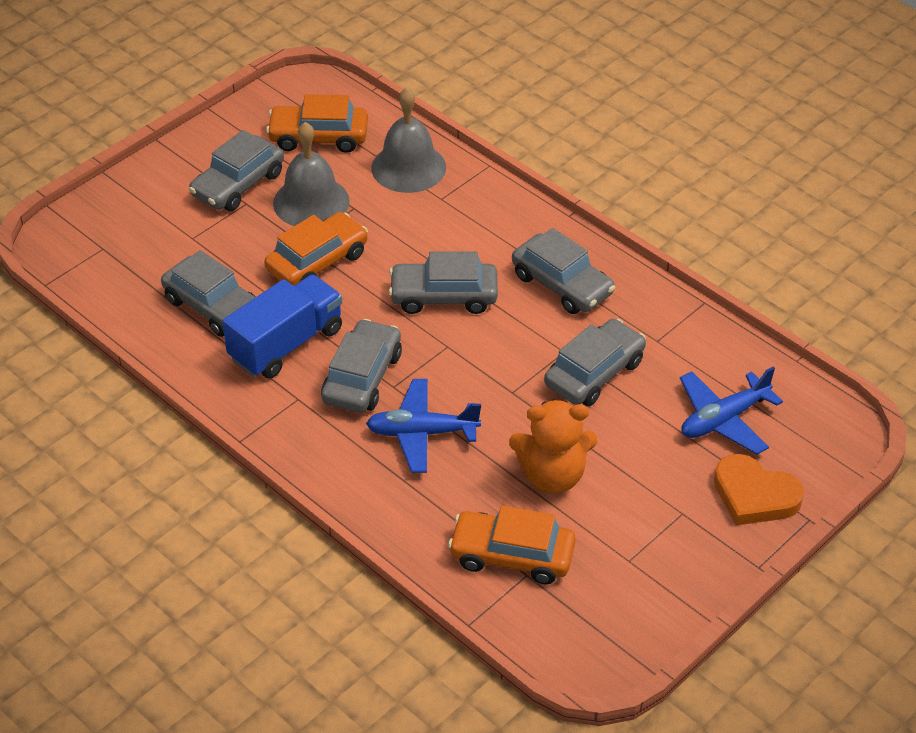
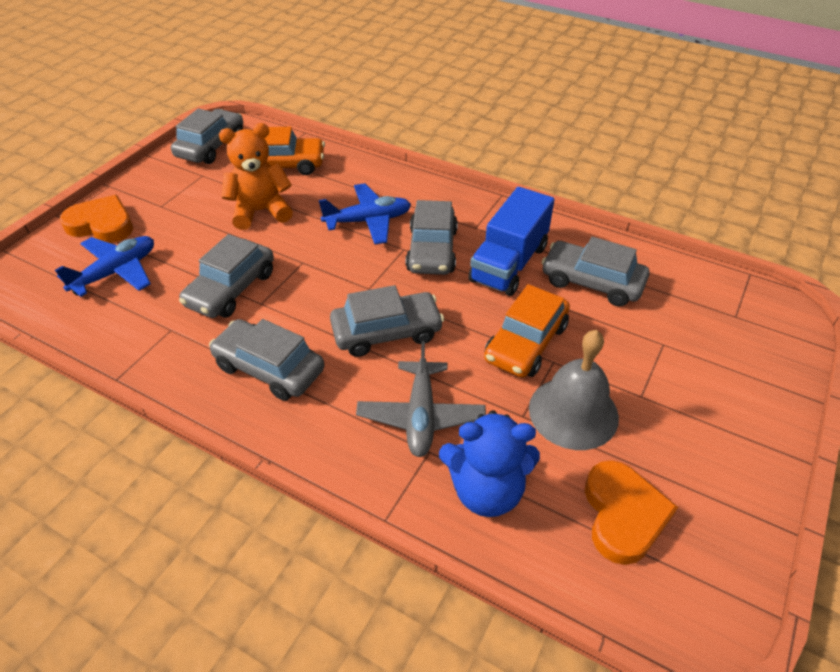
camera: 165 degrees right, 0 degrees up
grey car [189,130,284,211] -> grey car moved to [171,108,243,164]
orange car [266,94,368,153] -> orange heart [585,460,678,565]
grey bell [371,87,446,193] -> blue teddy bear [439,410,540,517]
none -> grey plane [356,341,486,457]

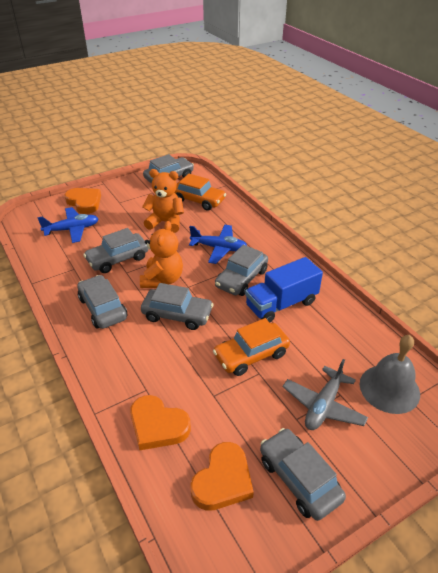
camera: 30 degrees right, 5 degrees down
grey plane [356,341,486,457] -> grey plane moved to [283,359,368,430]
blue teddy bear [439,410,540,517] -> orange heart [130,395,191,450]
grey bell [529,330,619,450] -> grey bell moved to [360,335,420,414]
grey car [541,237,650,307] -> grey car moved to [260,428,346,521]
none -> orange teddy bear [140,221,183,288]

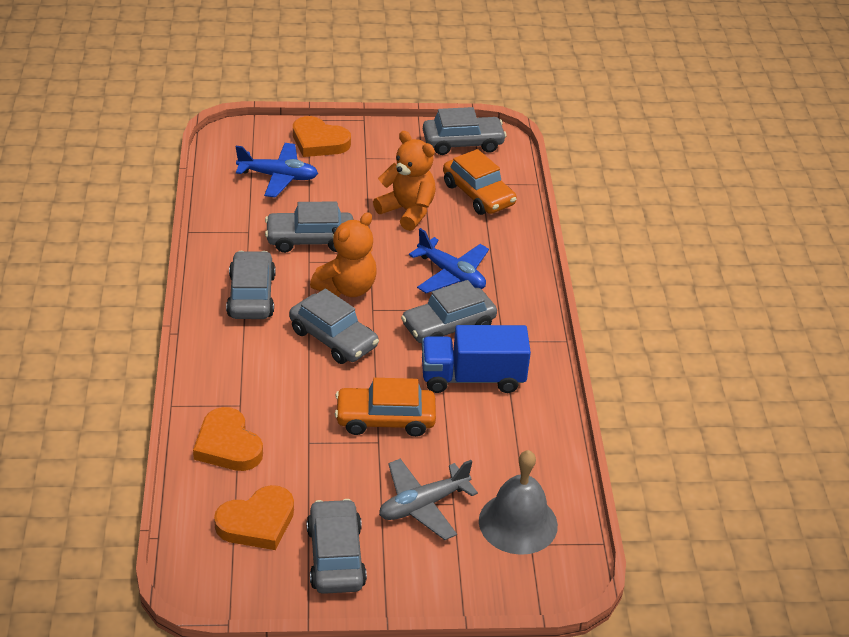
camera: 25 degrees right, 0 degrees up
orange heart [65,188,101,214] -> orange heart turned 135 degrees clockwise [293,116,351,157]

